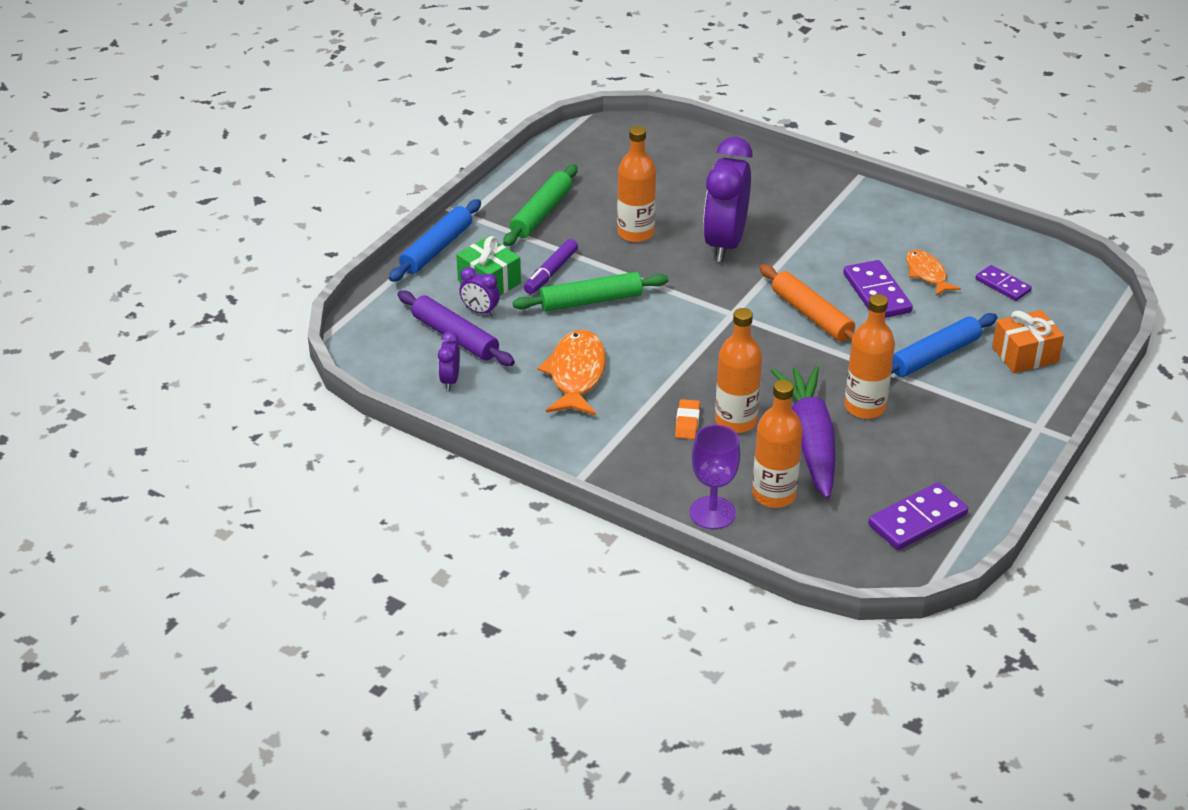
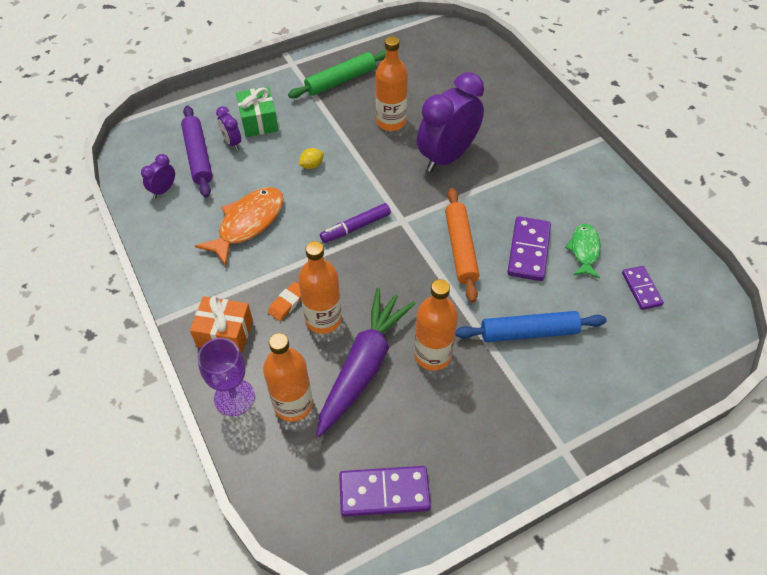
camera: 30 degrees right, 15 degrees up
blue rolling pin [389,199,481,282] -> none
green rolling pin [513,272,669,312] -> yellow lemon [298,148,324,169]
purple marker [524,239,578,294] -> purple marker moved to [320,203,391,243]
orange fish [906,250,961,296] -> green fish [565,224,601,278]
orange gift [992,310,1064,373] -> orange gift moved to [190,296,253,353]

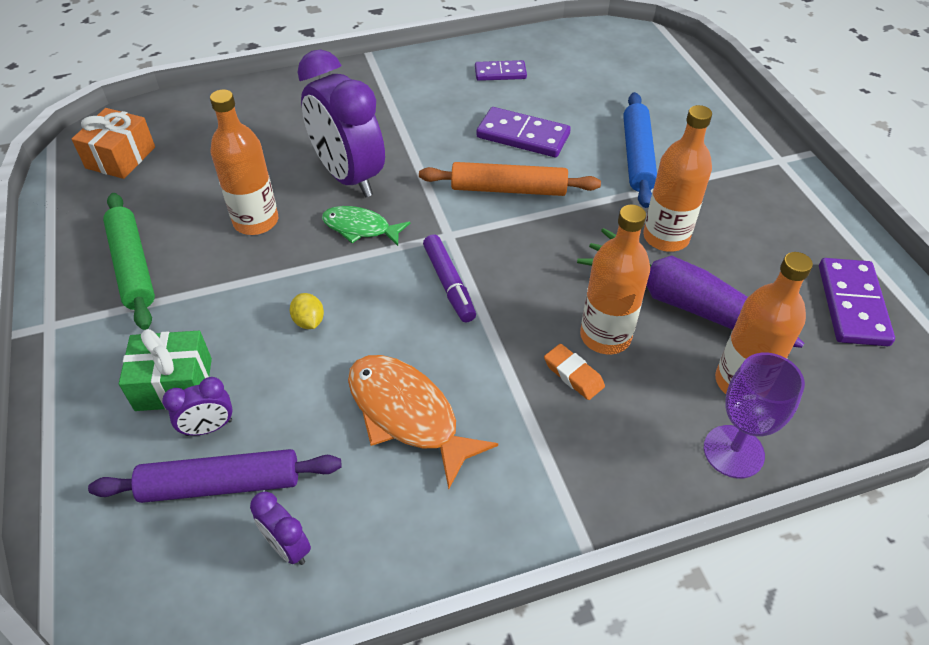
camera: 80 degrees left, 5 degrees down
orange gift [190,296,253,353] -> orange gift moved to [72,108,155,179]
green fish [565,224,601,278] -> green fish moved to [322,206,410,246]
purple domino [622,266,664,310] -> purple domino moved to [475,60,527,81]

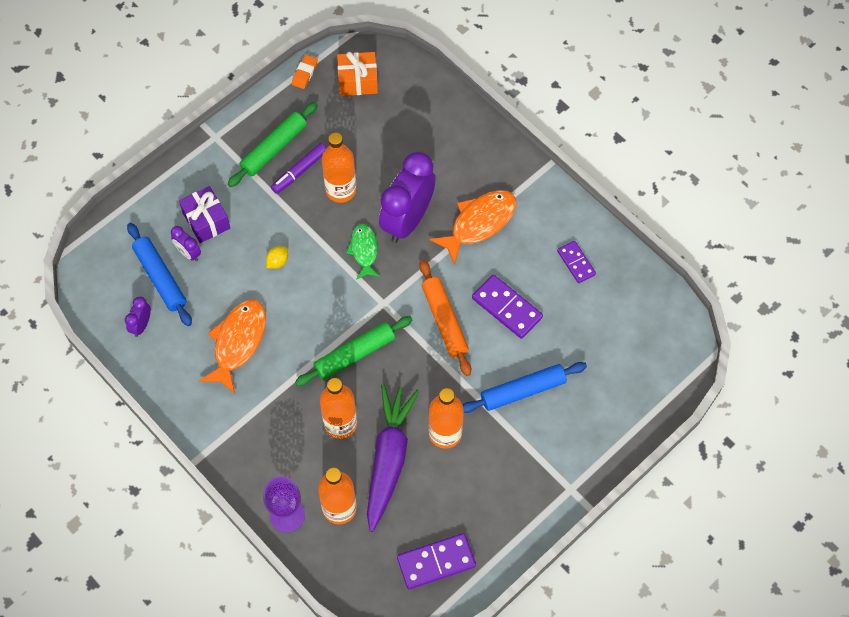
camera: 65 degrees right, 15 degrees up
purple rolling pin [88,449,342,503] -> blue rolling pin [127,223,192,326]
green gift [119,329,212,411] -> purple gift [179,186,230,243]
purple marker [423,234,476,322] -> purple marker moved to [271,143,327,194]
purple domino [476,107,571,157] -> purple domino turned 45 degrees counterclockwise [472,275,543,339]
orange eraser [544,344,605,400] -> orange eraser moved to [292,55,318,89]
none -> green rolling pin [295,316,412,386]
none -> orange fish [429,190,516,265]

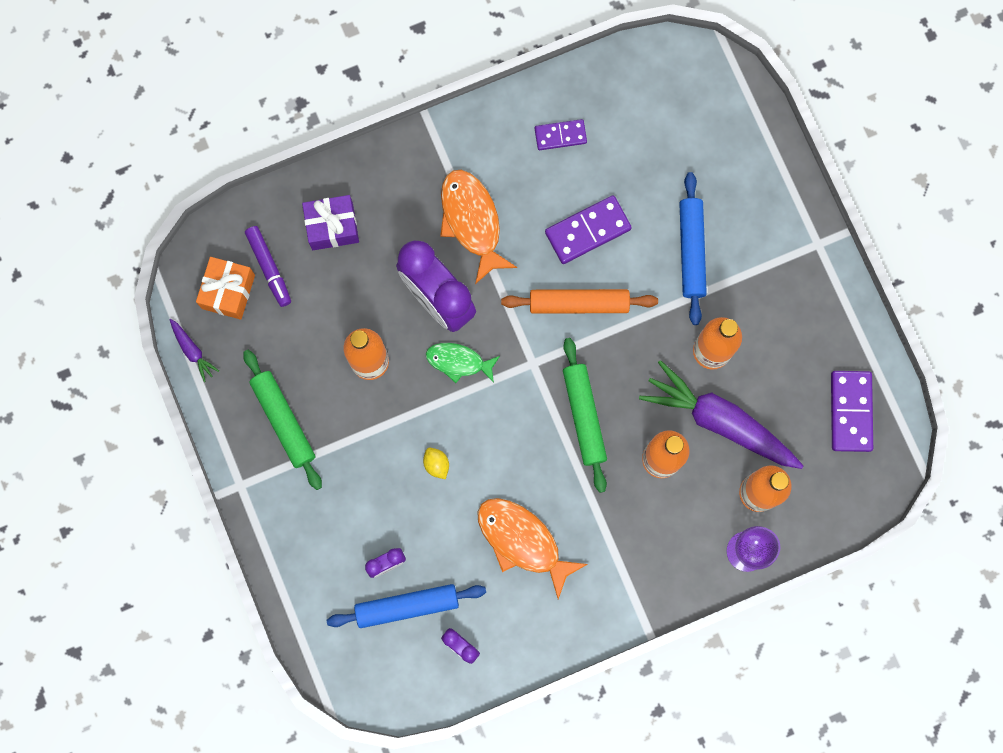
camera: 70 degrees left, 15 degrees up
purple gift [179,186,230,243] -> purple gift moved to [302,195,359,250]
purple marker [271,143,327,194] -> purple marker moved to [245,226,291,307]
orange eraser [292,55,318,89] -> purple carrot [170,319,219,382]

